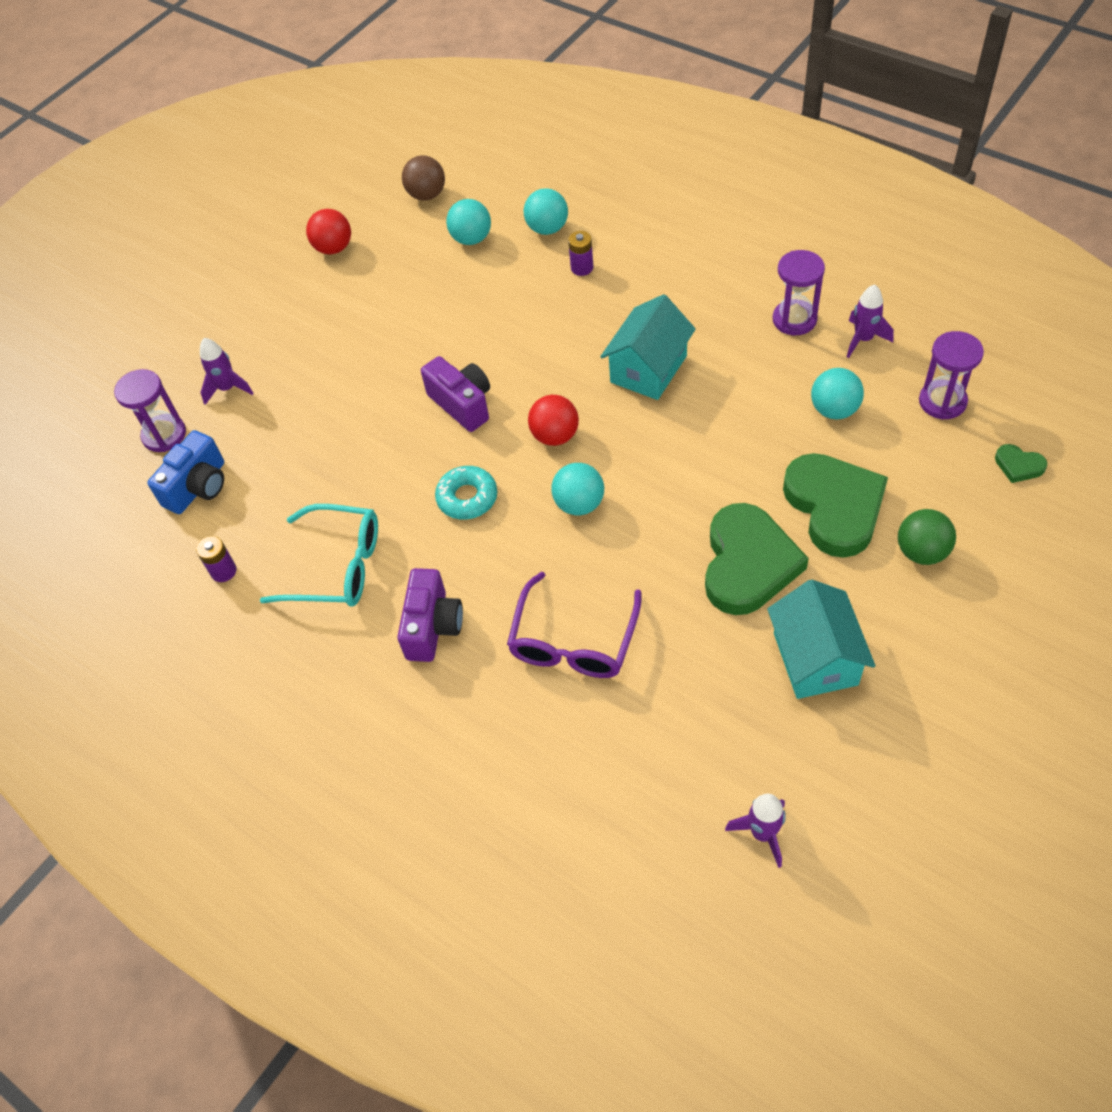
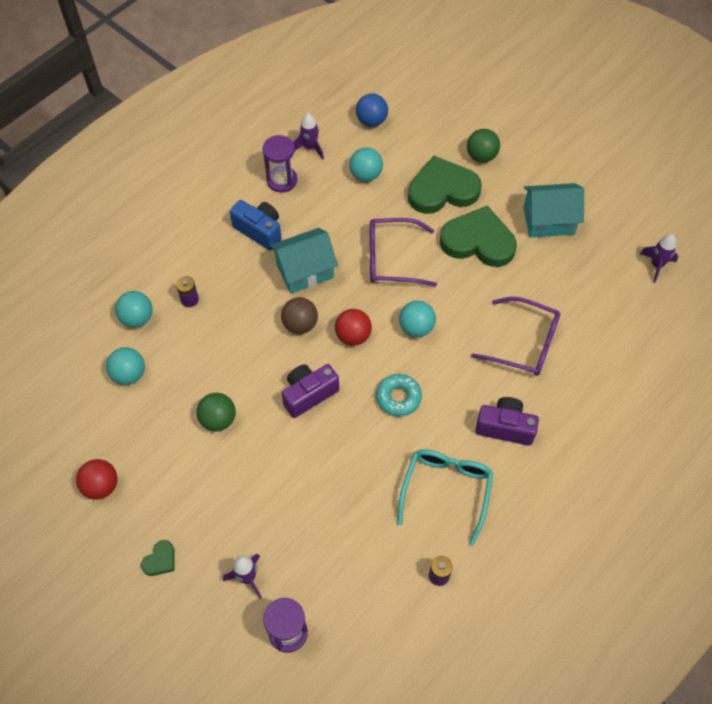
camera: 90 degrees left, 5 degrees up
blue camera [147,430,224,514] -> blue camera moved to [230,200,282,251]
brown ball [402,155,445,201] -> brown ball moved to [281,297,318,334]
turquoise house [600,294,696,400] -> turquoise house turned 60 degrees counterclockwise [270,228,338,294]
purple hourglass [919,331,984,419] -> blue ball [356,93,388,127]
green heart [995,444,1047,483] -> green heart moved to [141,540,175,576]
none -> green ball [196,393,236,431]
none -> purple glasses [370,218,437,287]

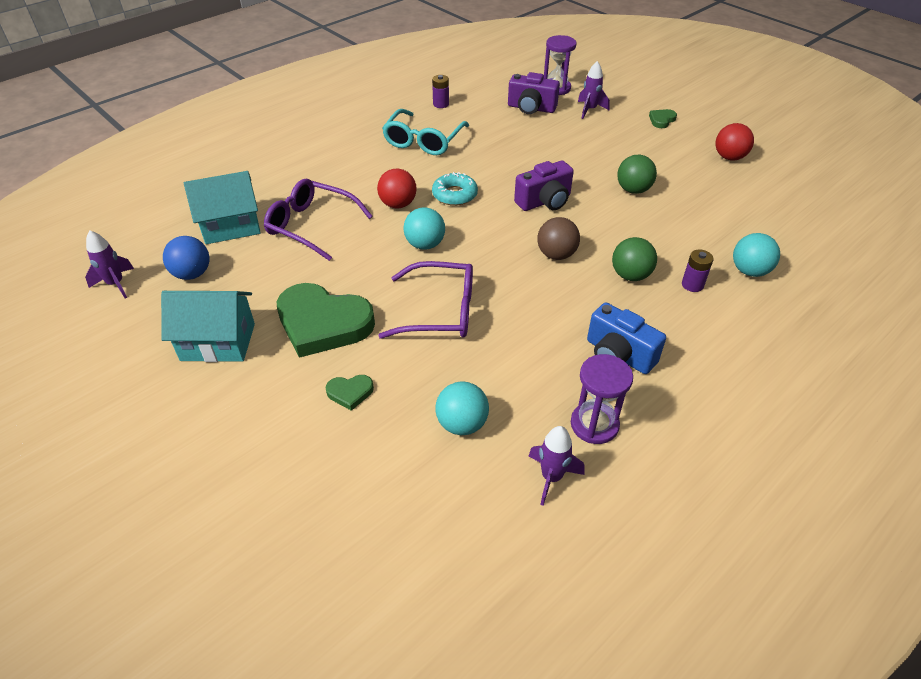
camera: 175 degrees left, 15 degrees down
turquoise ball [106,347,145,385] -> none
turquoise house [270,228,338,294] -> turquoise house moved to [184,171,261,244]
red ball [335,309,372,346] -> red ball moved to [377,169,417,208]
blue ball [356,93,388,127] -> blue ball moved to [163,236,209,280]
green heart [408,156,482,214] -> green heart [326,375,374,411], size x0.42
green ball [467,129,500,163] -> green ball moved to [612,237,657,281]
purple camera [475,397,539,446] -> purple camera moved to [508,72,560,114]

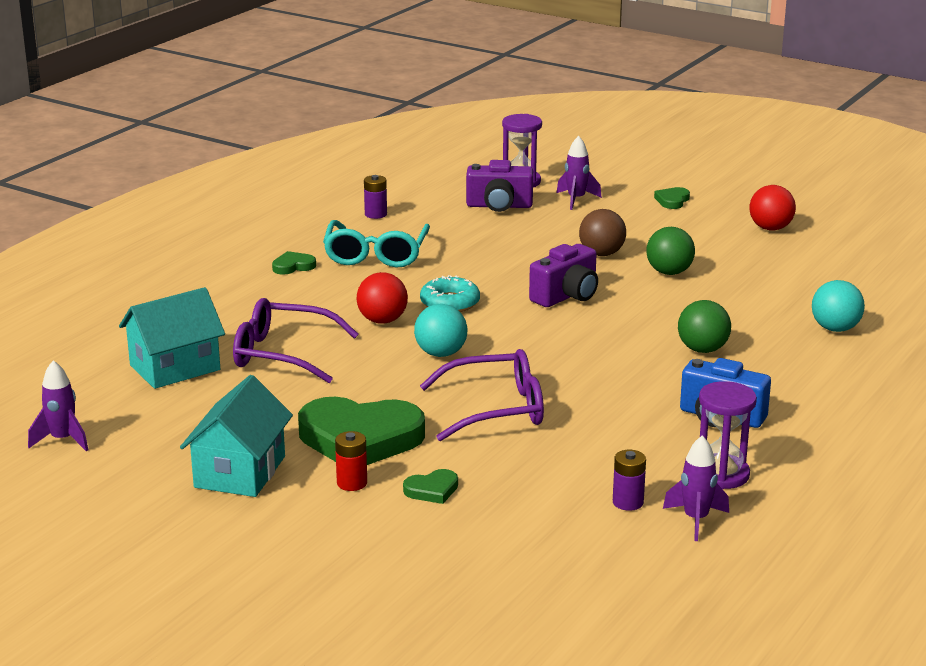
camera: 15 degrees left, 20 degrees down
turquoise house [161,291,255,362] -> turquoise house turned 60 degrees counterclockwise [180,375,293,497]
blue ball [163,236,209,280] -> none
turquoise ball [435,382,489,435] -> none
brown ball [537,217,580,260] -> brown ball moved to [579,209,626,256]
purple battery [682,249,714,292] -> purple battery moved to [613,450,646,511]
none -> green heart [272,251,316,275]
none -> red battery [335,431,367,491]

